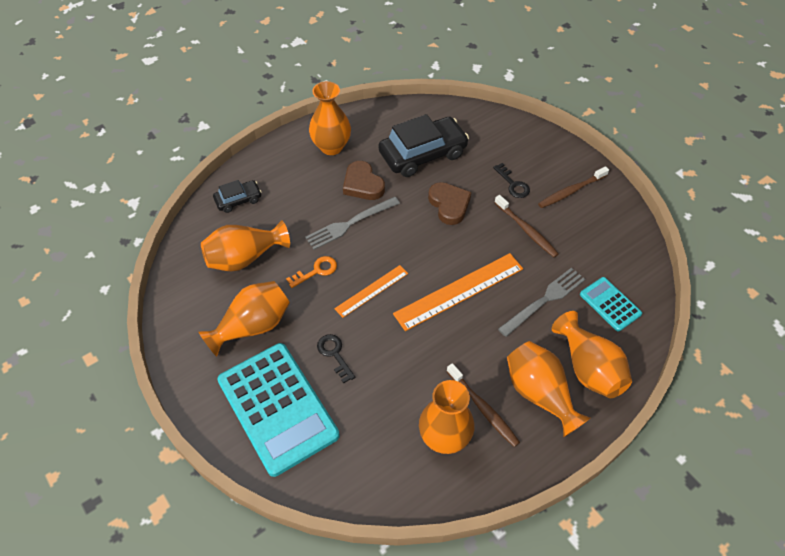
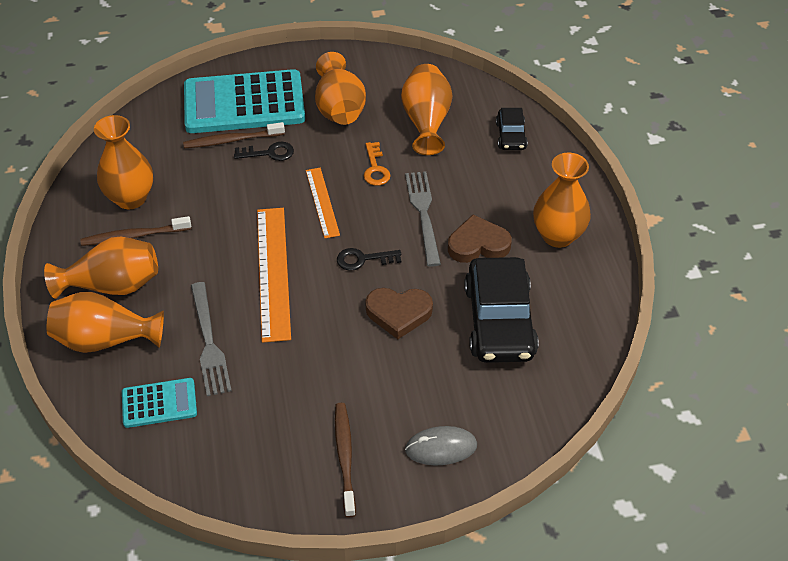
camera: 115 degrees right, 5 degrees down
black key [493,163,530,198] -> black key moved to [337,248,401,271]
brown toothbrush [494,195,559,257] -> brown toothbrush moved to [183,122,285,148]
none -> grey mouse [405,426,477,465]

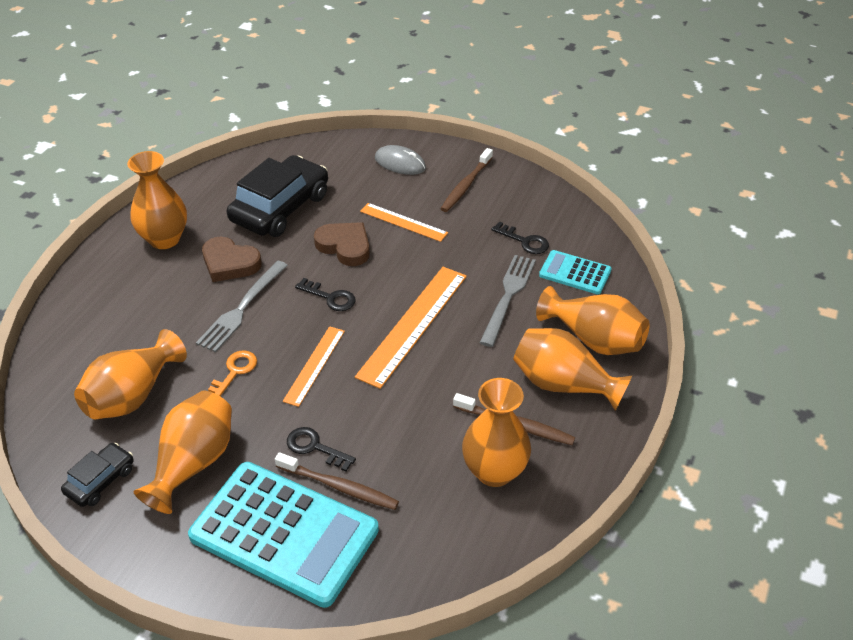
camera: 145 degrees left, 5 degrees down
black car [496,108,528,150] -> black car moved to [61,443,134,507]
none -> orange ruler [360,203,448,242]
none -> black key [491,221,549,254]

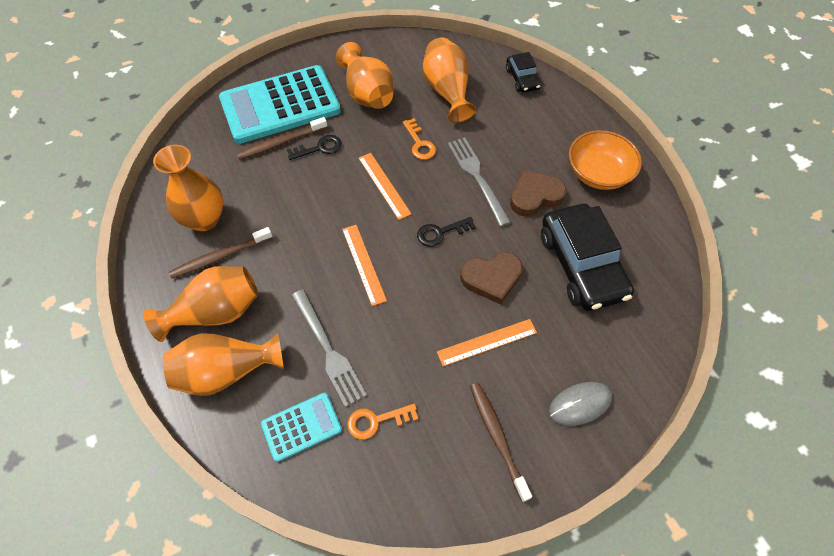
camera: 130 degrees right, 15 degrees up
black car [61,443,134,507] -> black car moved to [506,52,541,93]
orange vase [127,151,187,249] -> orange bowl [569,130,642,190]
orange ruler [355,267,467,389] -> orange ruler [342,225,387,306], size x0.59
black key [491,221,549,254] -> orange key [347,404,418,440]

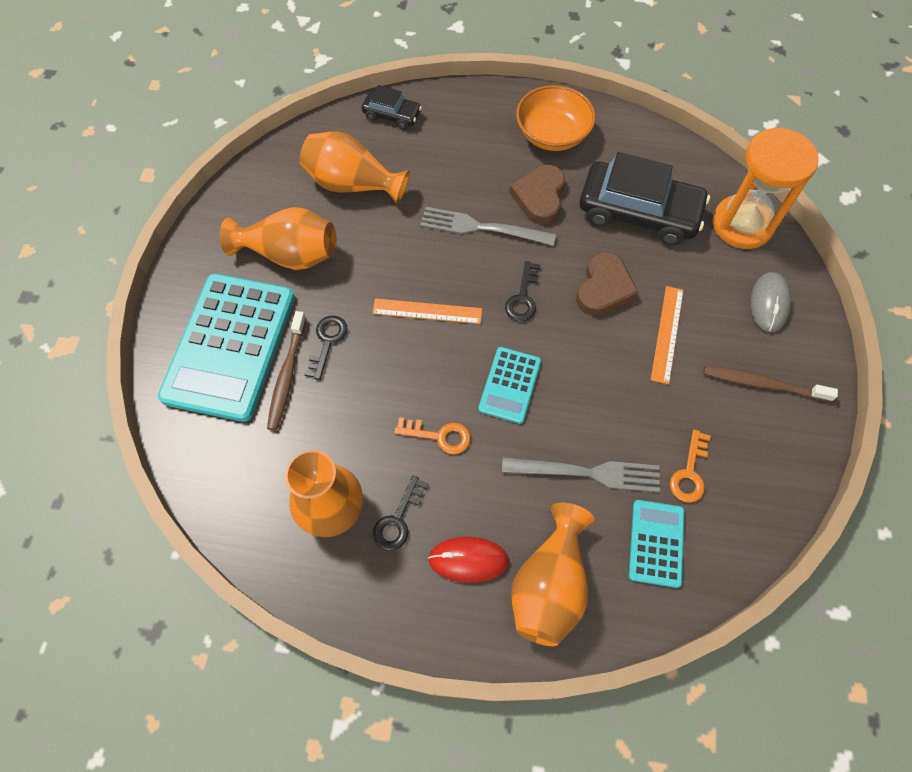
camera: 55 degrees left, 5 degrees up
orange vase [143,266,258,342] -> red mouse [428,537,509,583]
brown toothbrush [169,227,273,279] -> black key [373,476,428,551]
orange ruler [342,225,387,306] -> turquoise calculator [478,347,541,424]
orange key [403,118,436,160] -> orange key moved to [394,417,471,454]
none -> orange hourglass [712,127,819,249]

